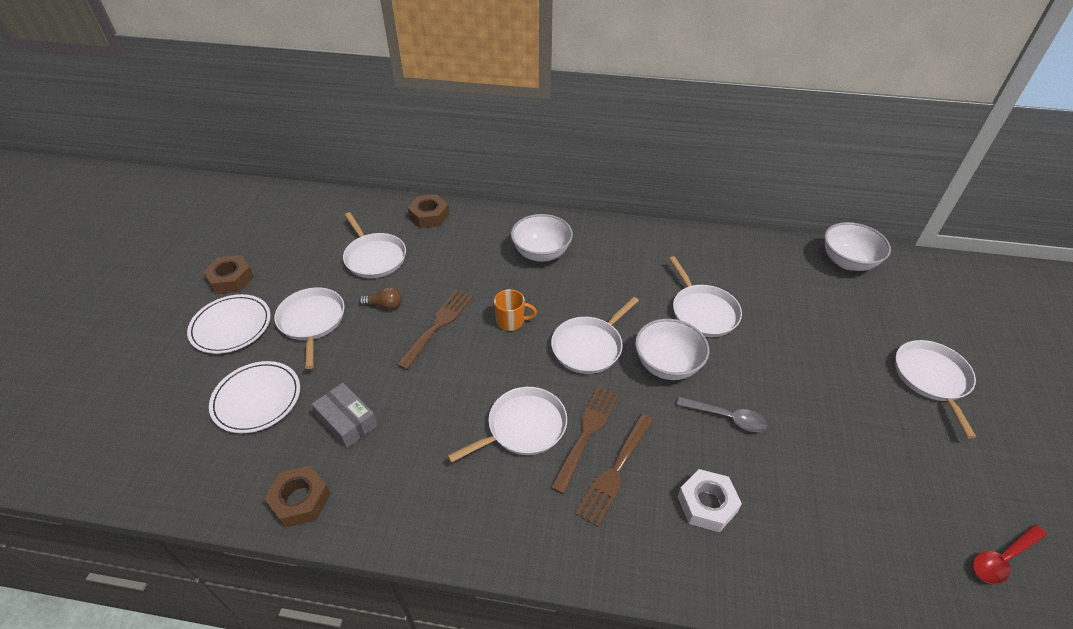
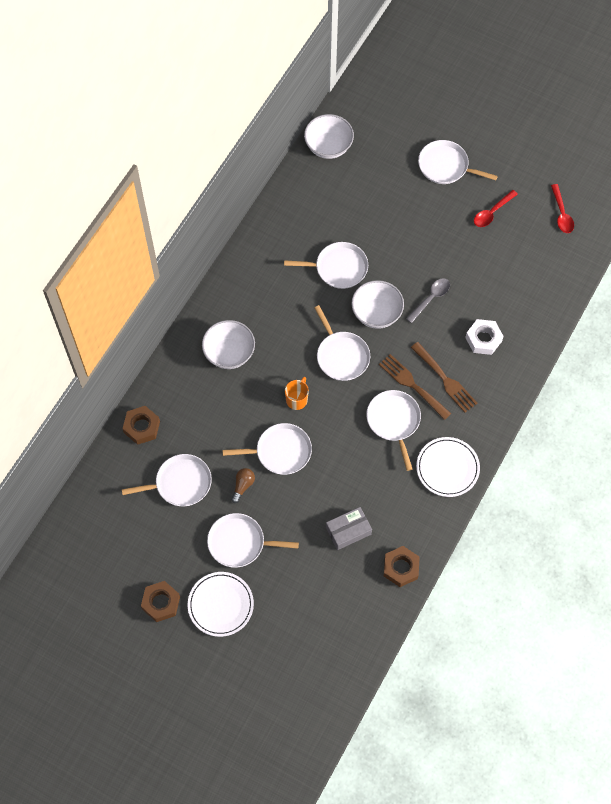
camera: 70 degrees left, 20 degrees up
white plate [209,361,300,433] -> white plate moved to [416,437,480,497]
brown fork [396,290,473,370] -> white pan [223,423,312,475]
none -> red spoon [474,190,518,227]

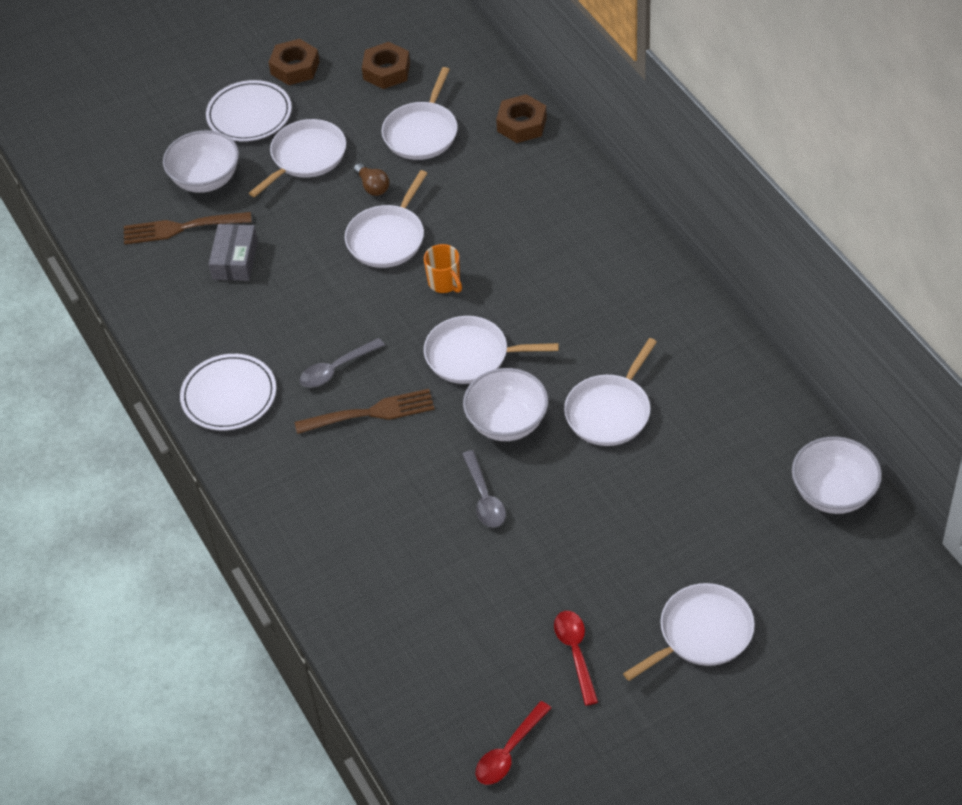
camera: 125 degrees right, 15 degrees down
white bowl [202,320,255,369] -> white bowl moved to [163,130,239,193]
white pan [366,390,421,471] -> grey spoon [300,338,385,388]
brown nut [384,546,420,587] -> brown nut moved to [362,42,410,89]
brown fork [411,342,477,413] -> brown fork moved to [124,212,252,244]
white nut [465,319,504,355] -> none
red spoon [551,184,574,233] -> red spoon turned 75 degrees counterclockwise [476,701,551,785]

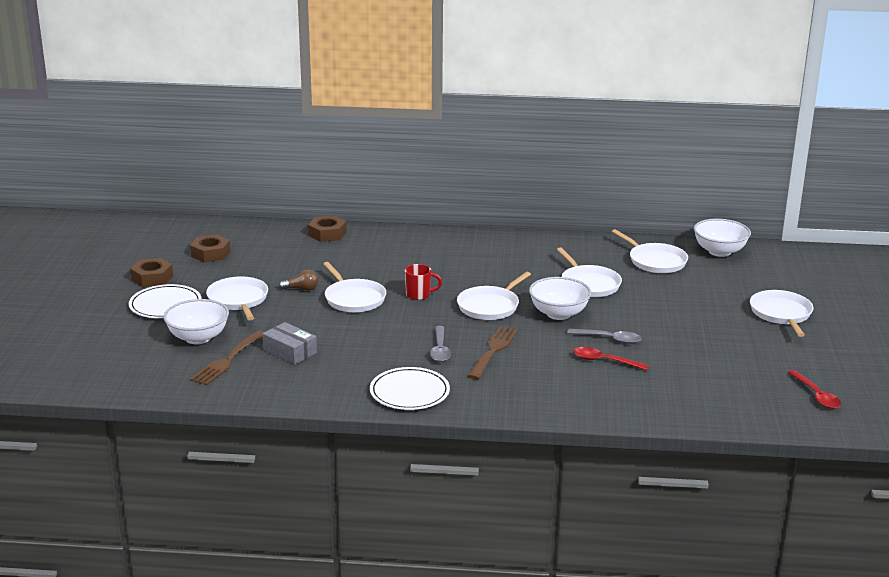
camera: 60 degrees left, 25 degrees down
white pan [382,67,458,160] -> white pan moved to [612,229,688,273]
orange mug [424,244,462,293] -> red mug [405,264,442,300]
red spoon [554,611,598,706] -> red spoon moved to [573,347,649,371]

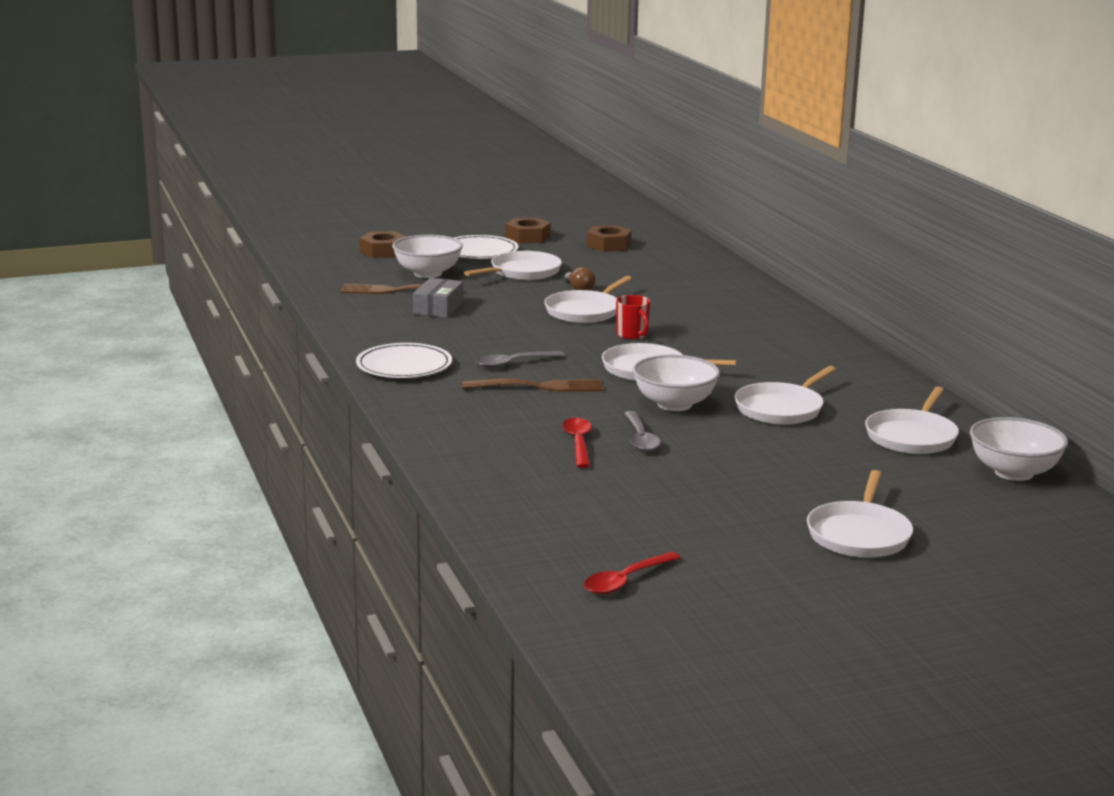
camera: 65 degrees right, 5 degrees down
brown nut [308,215,346,242] -> brown nut moved to [359,231,407,258]
white pan [750,290,813,337] -> white pan turned 135 degrees clockwise [807,470,913,558]

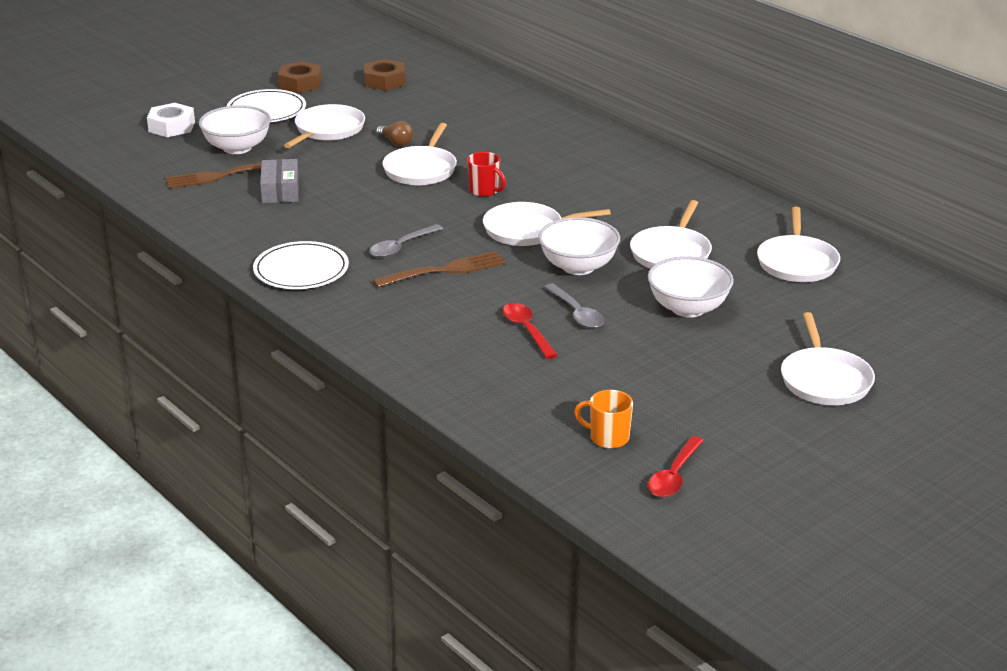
camera: 20 degrees left, 10 degrees up
brown nut [359,231,407,258] -> white nut [147,103,195,137]
white bowl [970,417,1068,481] -> white bowl moved to [648,256,734,318]
none -> orange mug [574,390,633,449]

